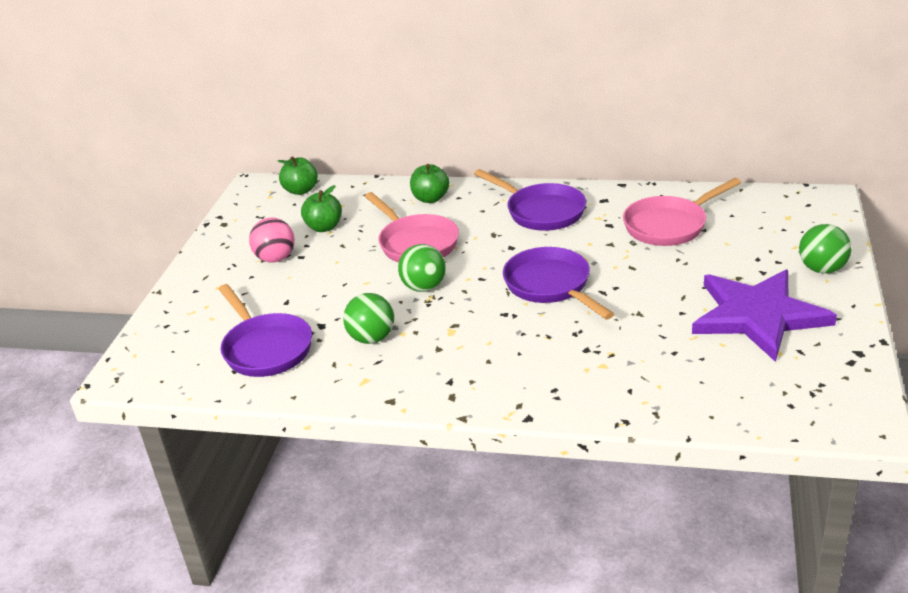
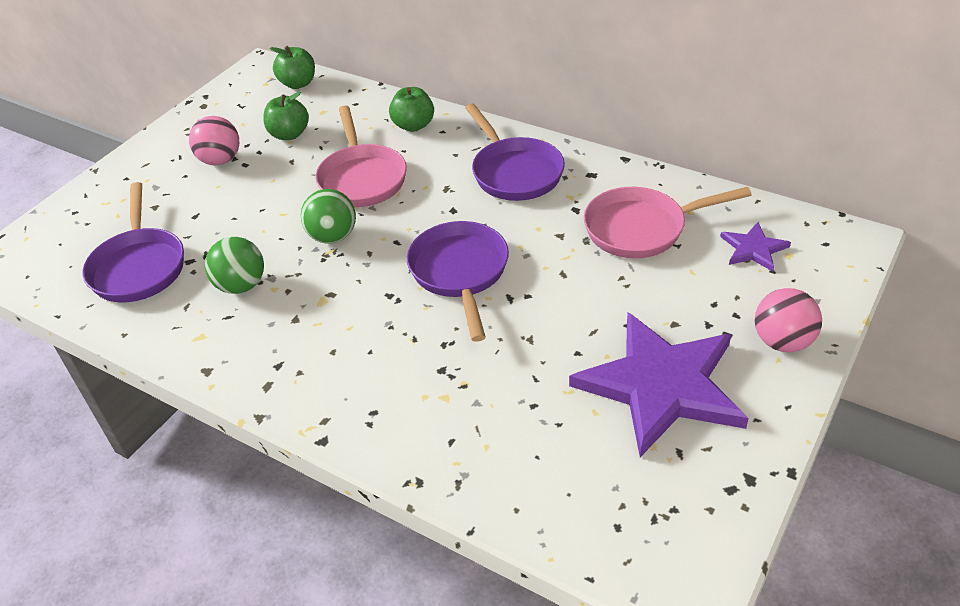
camera: 20 degrees right, 10 degrees up
green ball [799,224,851,274] -> pink ball [755,288,822,352]
none -> purple star [720,222,791,272]

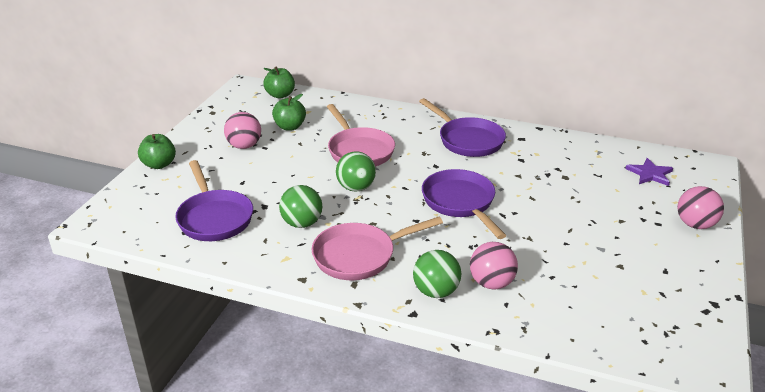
camera: 15 degrees left, 10 degrees down
green apple [389,87,434,132] -> green apple moved to [138,134,176,169]
purple star [569,312,749,457] -> none
pink pan [584,187,752,258] -> pink pan moved to [312,217,443,280]
none -> green ball [413,250,461,298]
none -> pink ball [470,242,518,289]

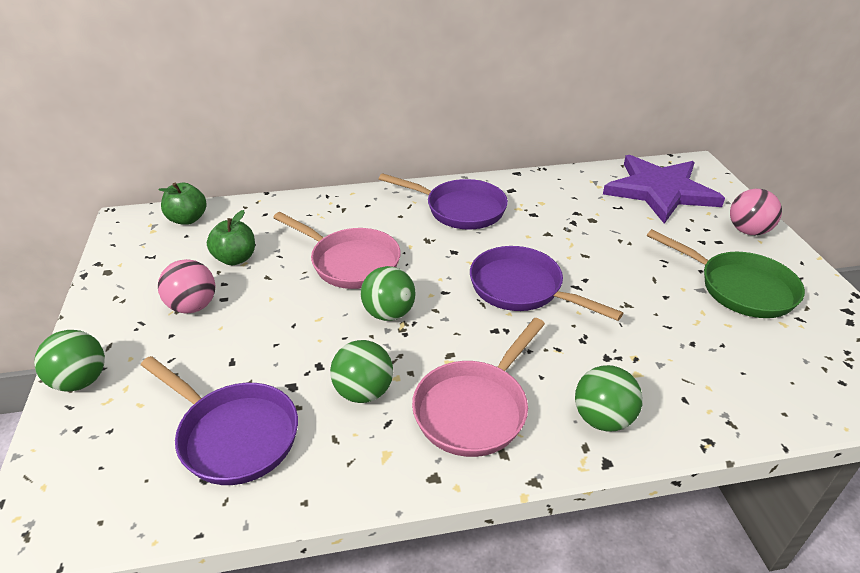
camera: 30 degrees left, 5 degrees up
green apple [138,134,176,169] -> green ball [34,330,105,392]
pink ball [470,242,518,289] -> none
purple star [625,158,673,186] -> purple star [603,155,725,224], size x2.24
none -> green pan [647,229,805,318]

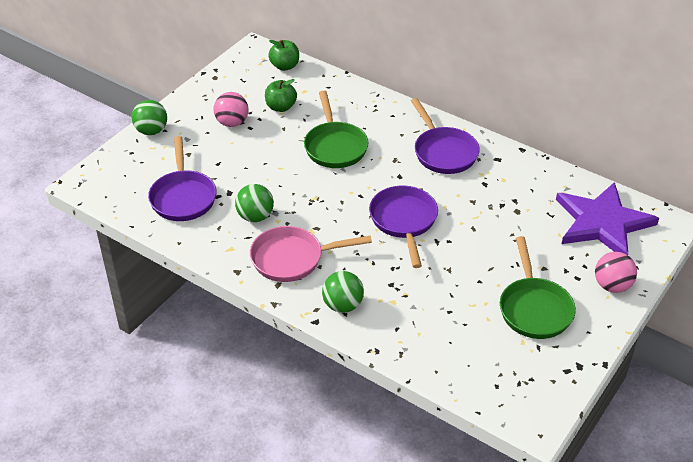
camera: 45 degrees right, 5 degrees up
pink pan [273,212,401,289] -> green pan [304,91,368,168]
green ball [361,266,416,321] -> none

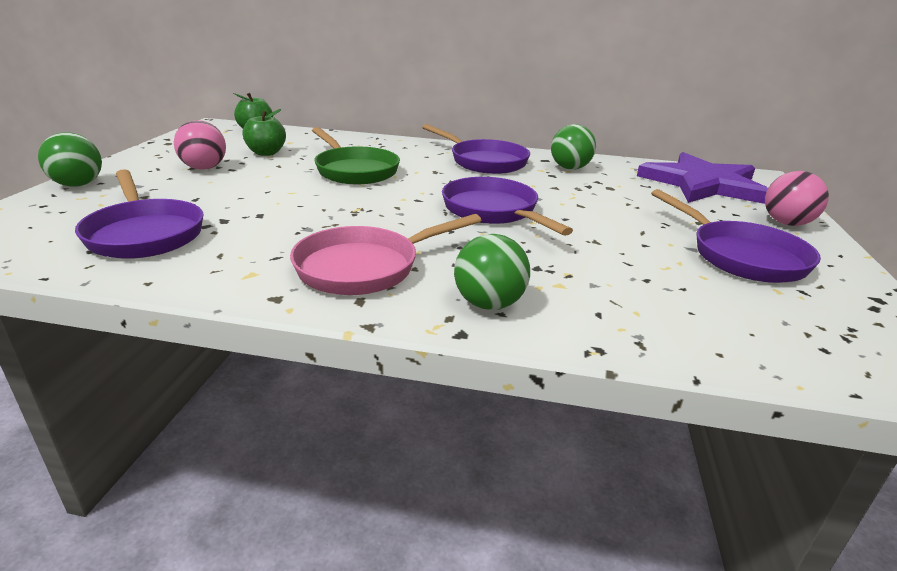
camera: 25 degrees left, 15 degrees down
green ball [235,184,274,222] -> green ball moved to [551,124,596,170]
green pan [500,236,576,339] -> purple pan [651,189,821,283]

